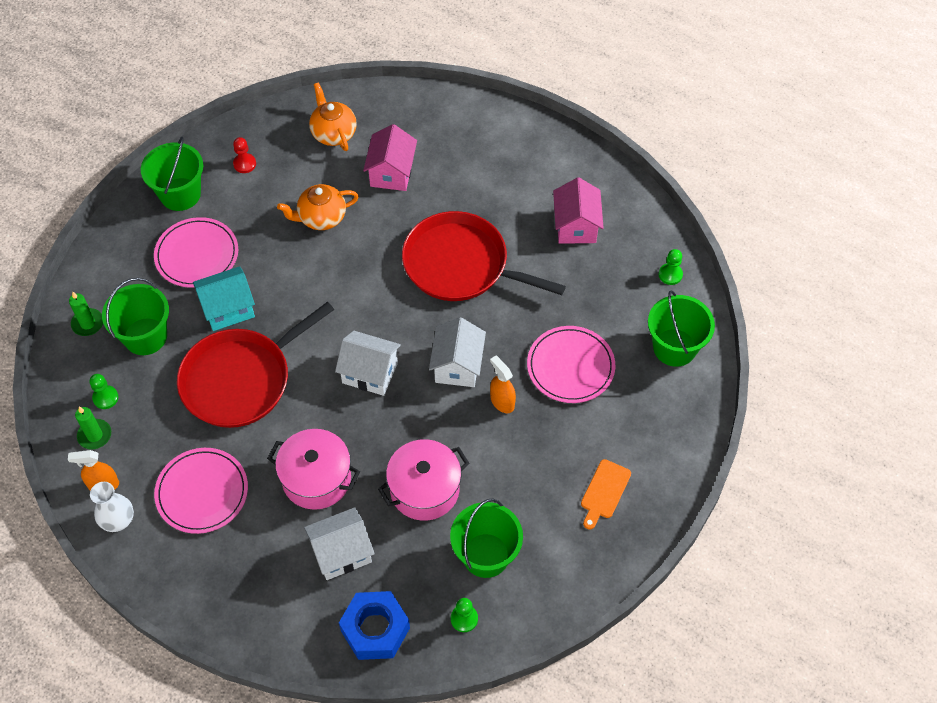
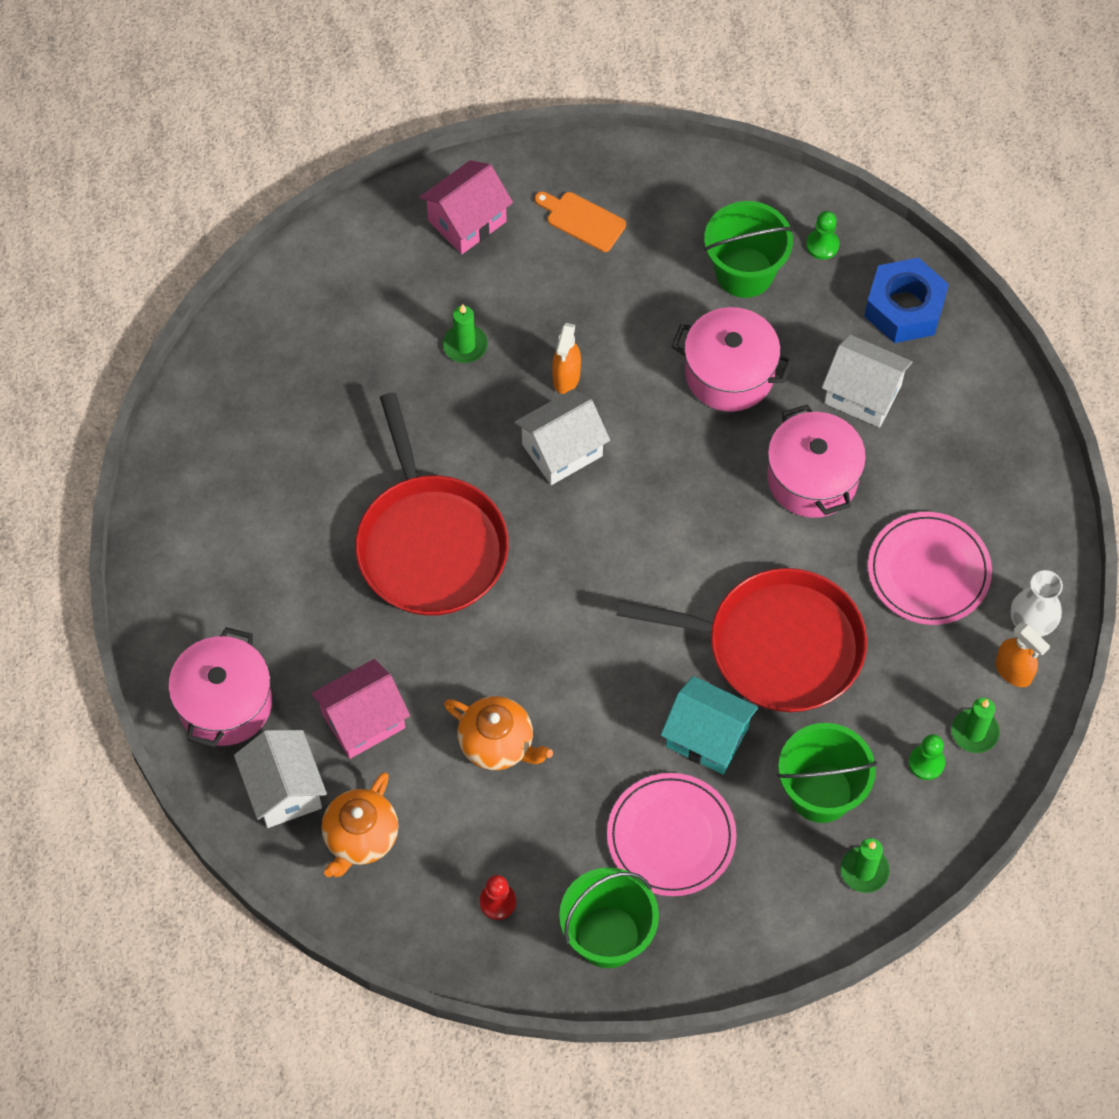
camera: 130 degrees left, 5 degrees up
white house [335,331,401,396] -> white house moved to [234,730,327,828]
pink plate [527,326,615,403] -> green candle [443,304,488,363]
pink house [553,177,604,244] -> pink house moved to [420,160,513,254]
orange cutting board [581,459,631,530] -> orange cutting board turned 135 degrees counterclockwise [535,191,626,252]
green bucket [648,290,715,367] -> none
green pawn [659,249,683,285] -> none
none -> pink pot [168,627,272,747]

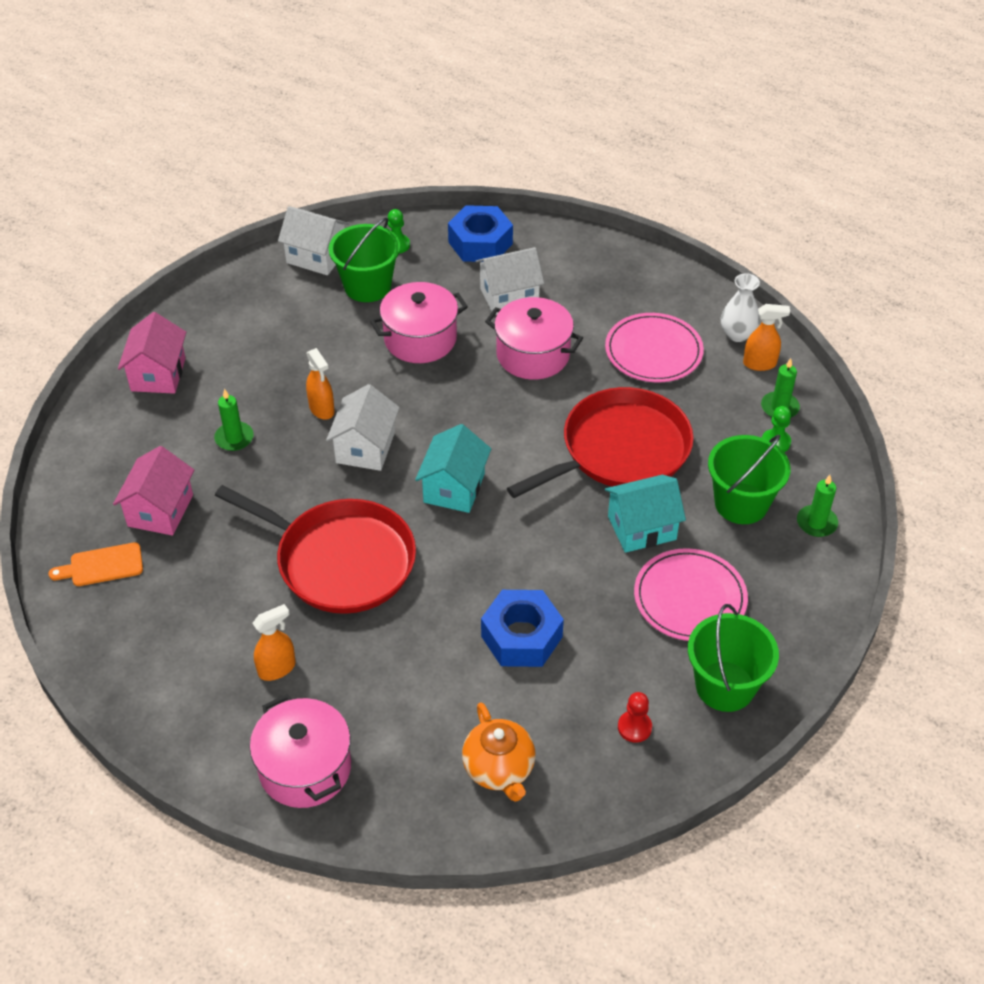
camera: 45 degrees left, 15 degrees down
white house [234,730,327,828] -> white house moved to [278,206,349,275]
pink house [311,659,410,759] -> pink house moved to [113,446,194,535]
orange teapot [444,696,553,770] -> blue nut [481,590,564,667]
orange cutting board [535,191,626,252] -> orange cutting board moved to [48,542,143,586]
none -> orange spray bottle [253,604,295,681]
none -> turquoise house [415,424,491,513]

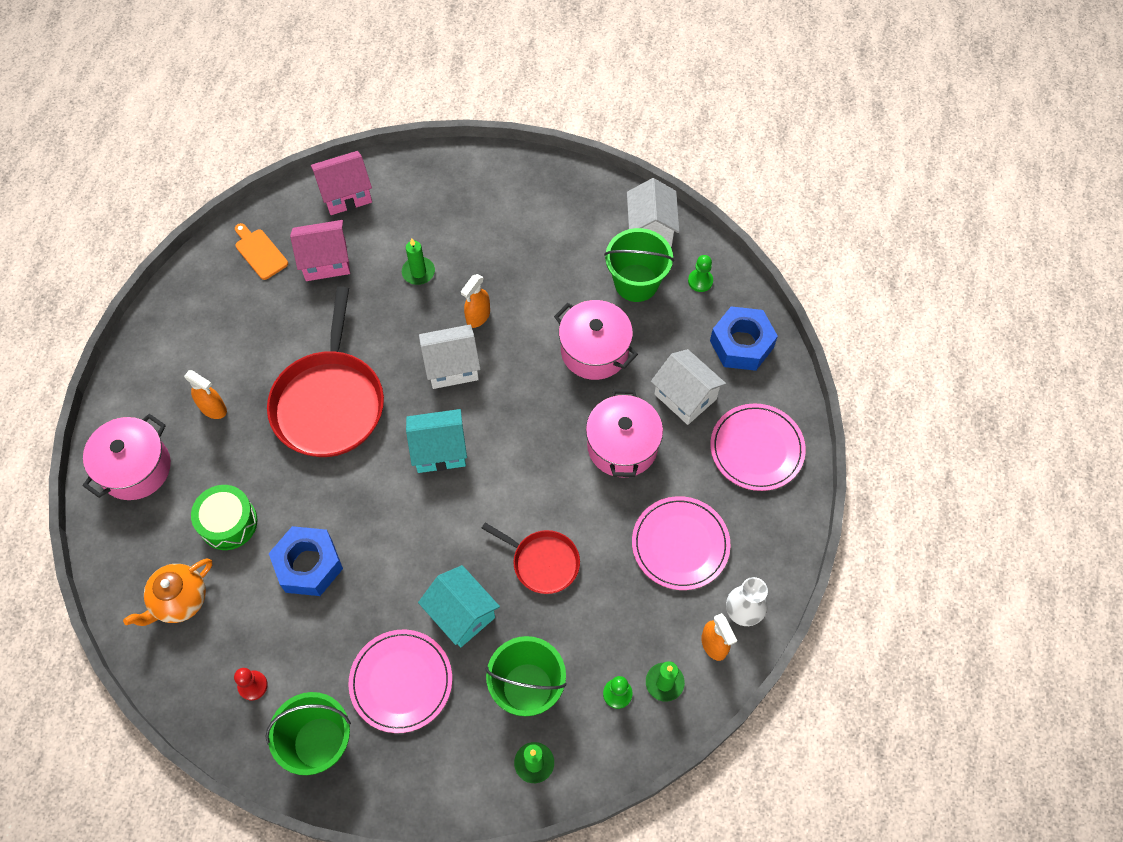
camera: 65 degrees right, 15 degrees up
pink house [118,312,186,394] -> pink house moved to [311,151,372,215]
red pan [507,387,694,498] -> red pan [482,523,580,594], size x0.54
none -> green drum [191,485,257,550]
none -> pink plate [710,404,806,491]

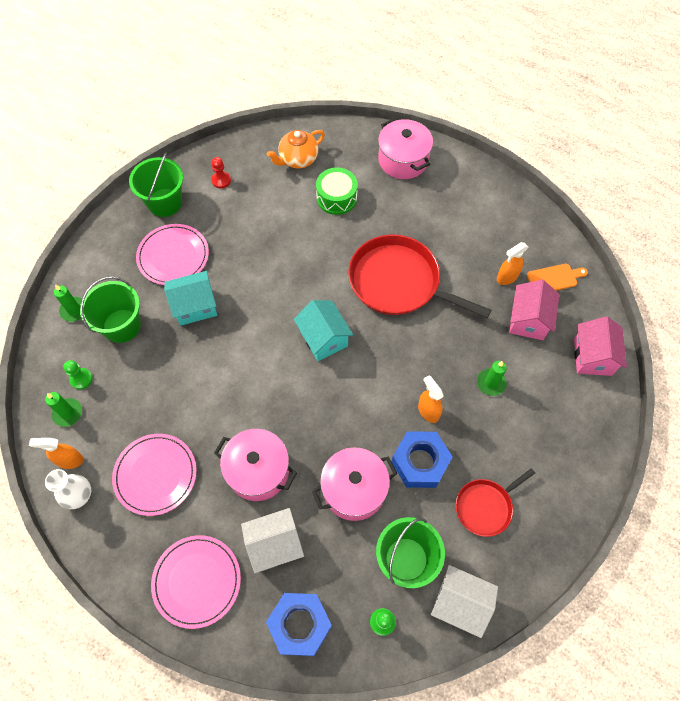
camera: 115 degrees right, 0 degrees up
orange teapot [123,558,212,626] -> orange teapot turned 105 degrees counterclockwise [267,130,325,168]
orange spray bottle [184,370,227,419] -> orange spray bottle moved to [497,242,528,285]
blue nut [269,526,343,596] -> blue nut moved to [392,431,453,488]
turquoise house [406,409,467,473] -> turquoise house turned 45 degrees counterclockwise [294,300,353,361]
white house [419,324,481,389] -> none
red pan [482,523,580,594] -> red pan moved to [456,468,535,537]

